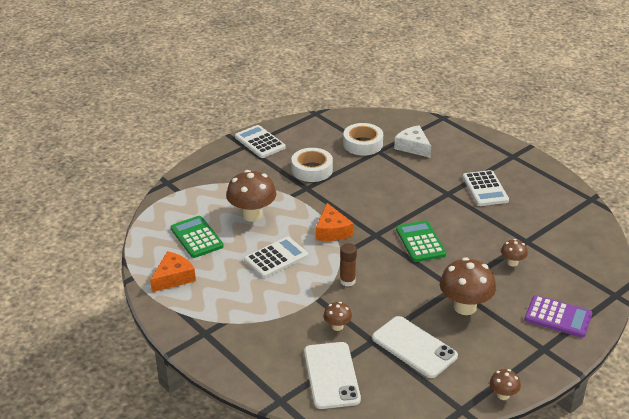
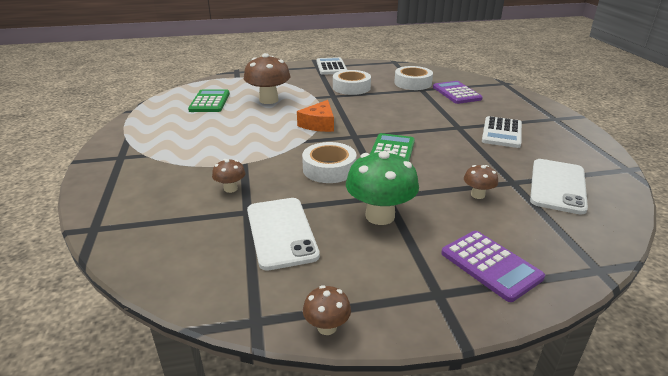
camera: 30 degrees right, 5 degrees down
orange cheese [150,251,196,292] -> none
white calculator [244,237,308,278] -> none
white phone [304,342,361,409] -> white phone moved to [530,159,588,215]
brown glue stick [340,243,357,286] -> none
white cheese [394,125,431,158] -> purple calculator [433,81,483,104]
brown mushroom [440,257,496,315] -> green mushroom [346,150,419,225]
none -> white tape [302,142,357,183]

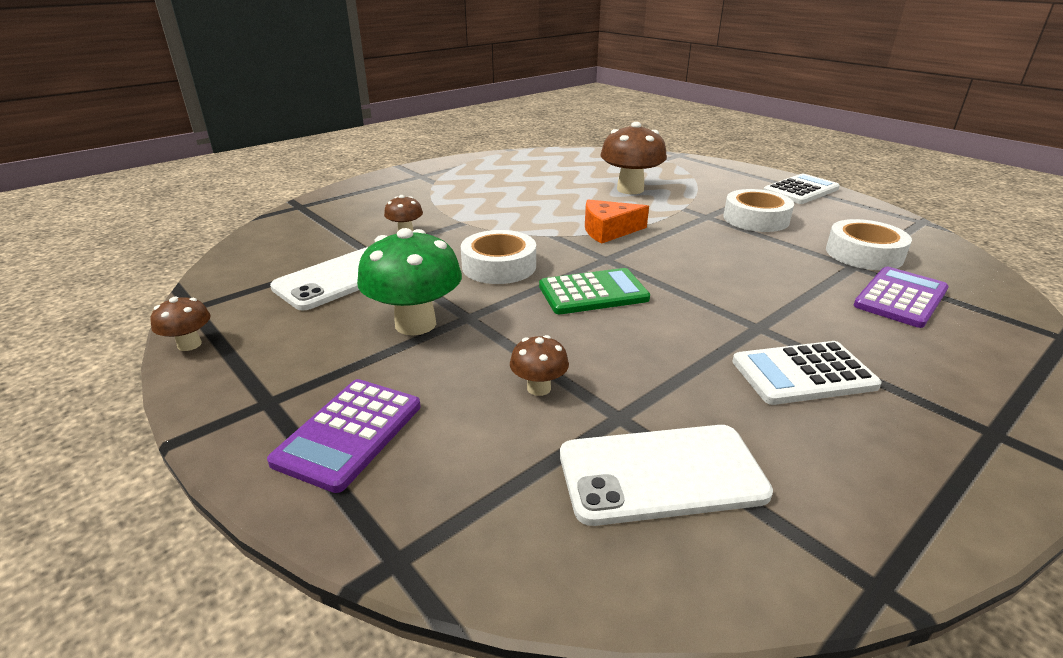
camera: 60 degrees right, 0 degrees up
green calculator [188,90,230,112] -> none

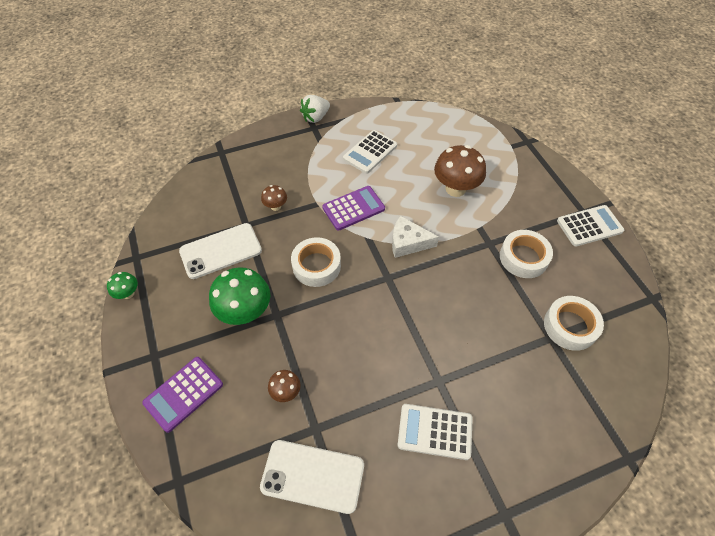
camera: 20 degrees right, 25 degrees up
brown mushroom [150,297,210,351] -> green mushroom [107,272,138,299]
green calculator [539,268,650,314] -> none
orange cheese [585,199,649,244] -> white cheese [392,216,439,258]
purple calculator [853,267,949,328] -> purple calculator moved to [322,186,385,230]
none -> white strawberry [300,95,330,123]
none -> white calculator [343,130,397,174]

